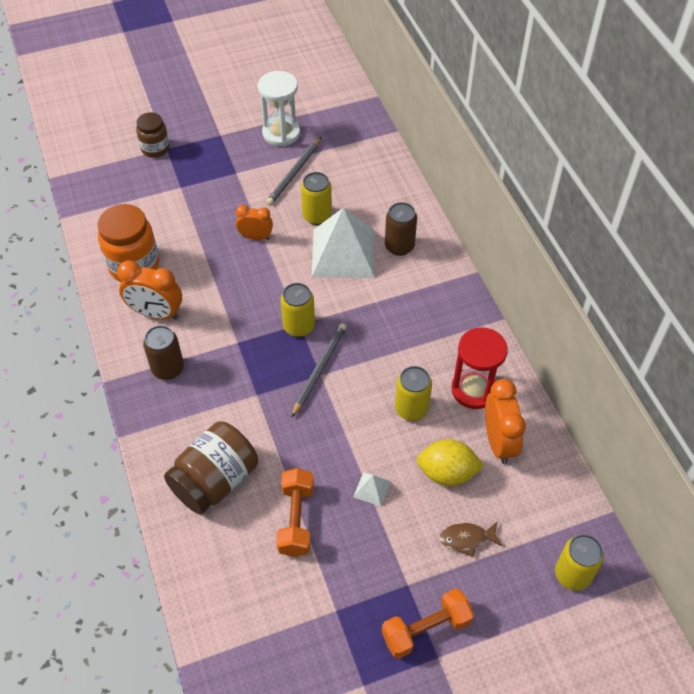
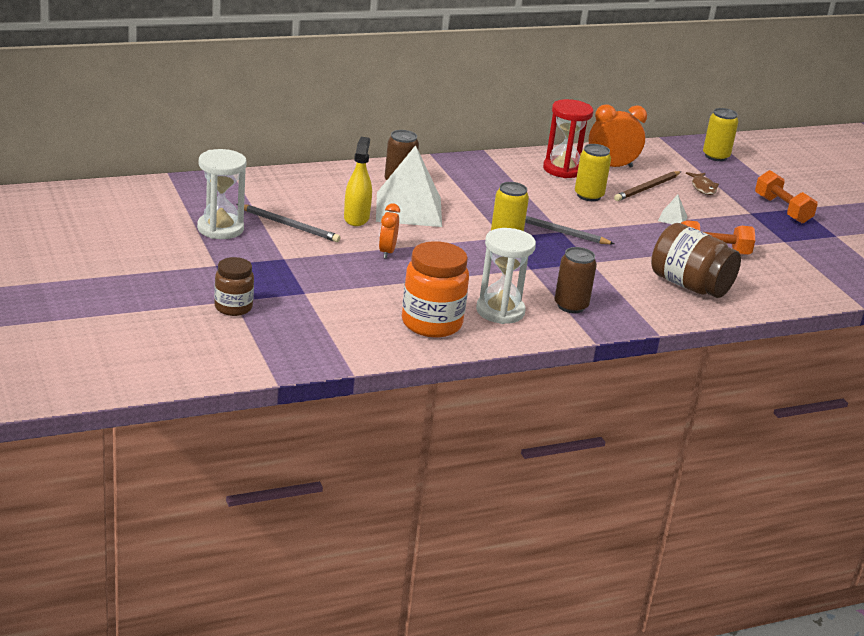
camera: 95 degrees left, 25 degrees down
orange clock [117,260,182,320] -> white hourglass [476,228,536,324]
yellow can [301,172,332,225] -> yellow spray bottle [344,137,372,226]
yellow lemon [416,439,484,486] -> brown pencil [614,171,681,201]

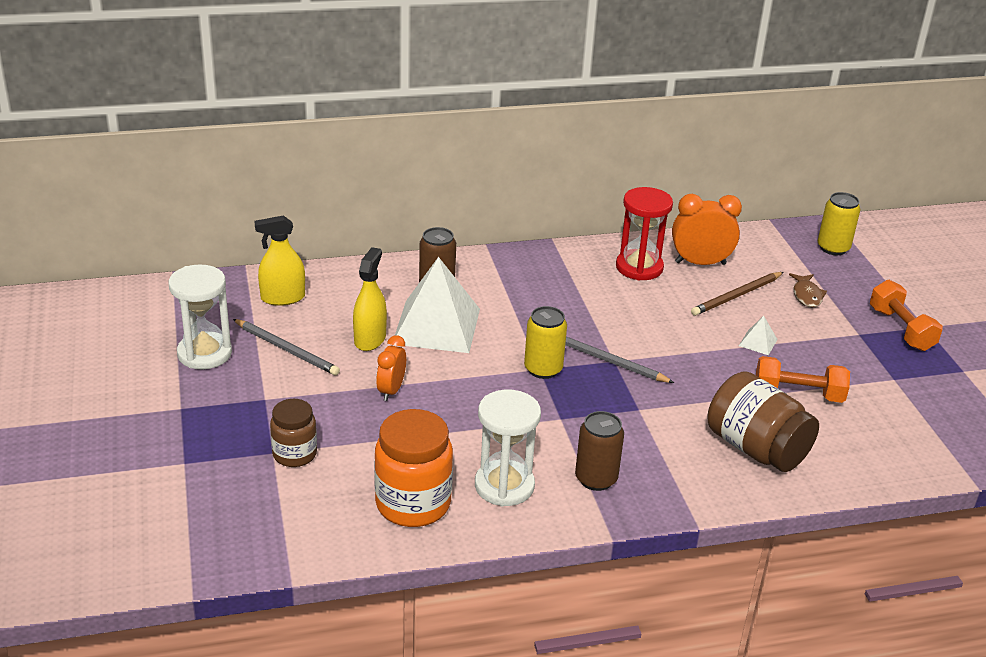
camera: 10 degrees right, 5 degrees up
brown jar [214,257,254,316] -> brown jar moved to [270,399,317,467]
yellow can [575,144,611,201] -> none
none -> yellow spray bottle [254,215,305,306]

